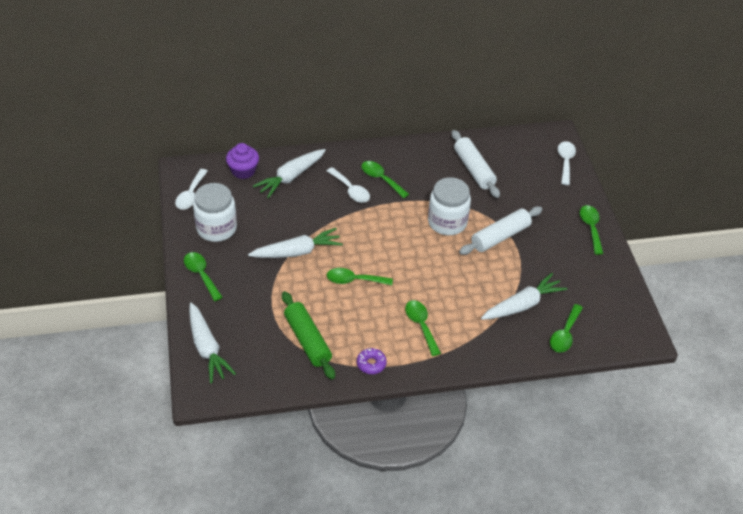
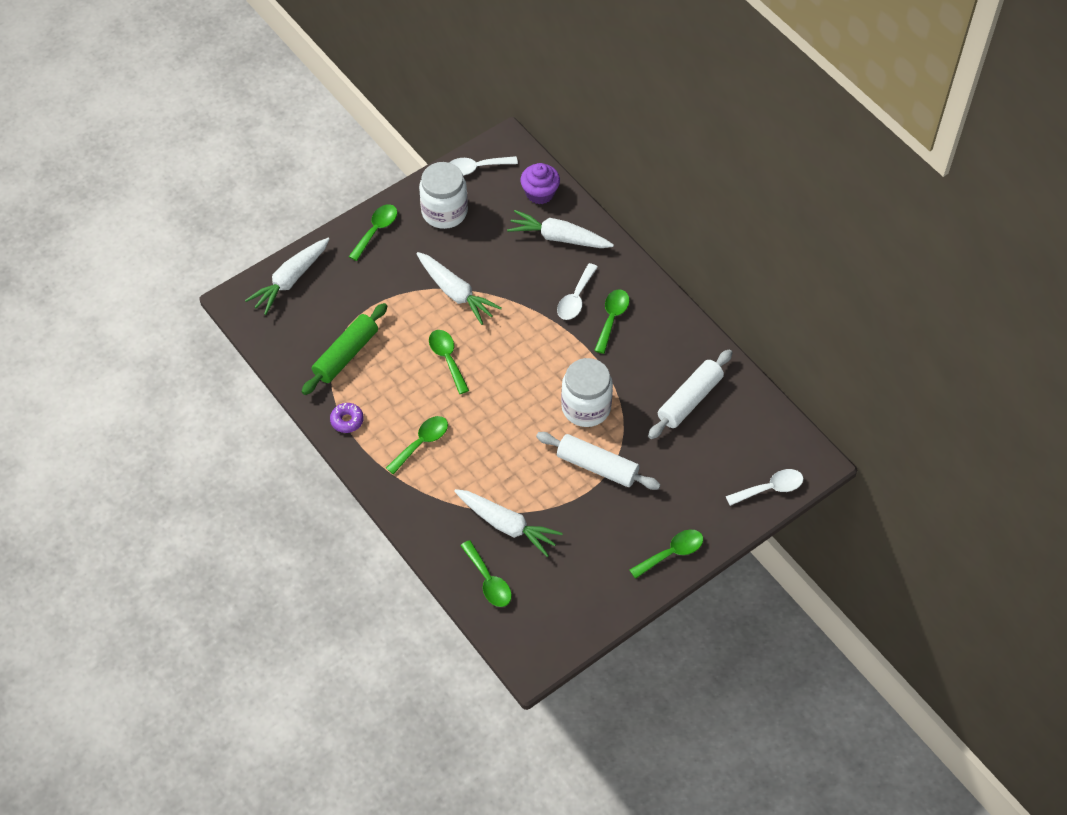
camera: 65 degrees right, 10 degrees up
green spoon [550,304,583,353] -> green spoon turned 120 degrees counterclockwise [460,540,512,607]

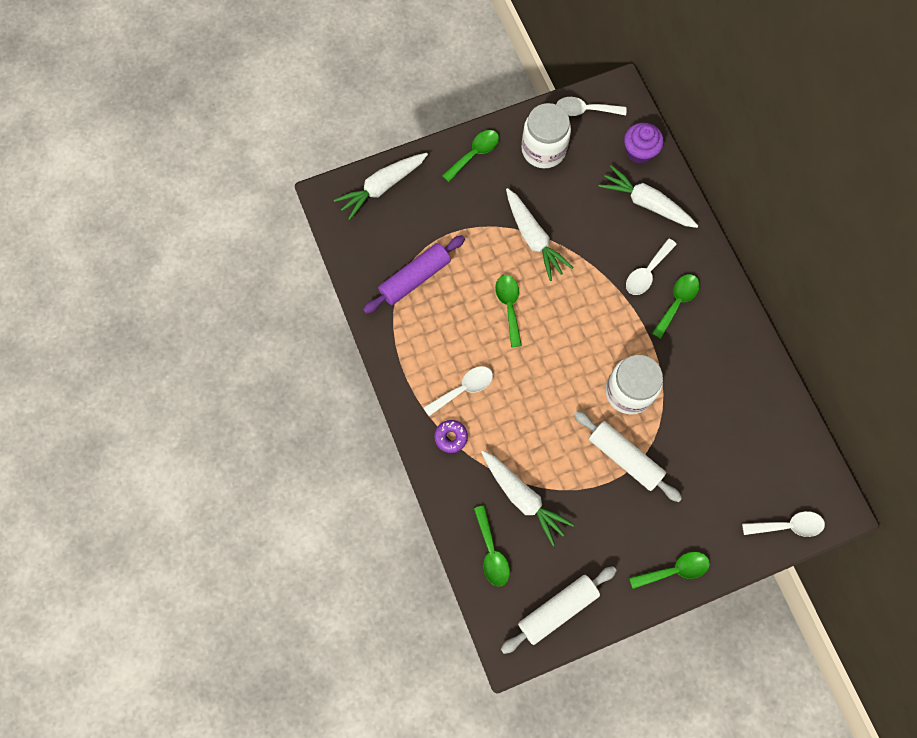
camera: 15 degrees right, 15 degrees up
green rolling pin [301,303,387,395] -> purple rolling pin [363,235,465,314]
purple donut [330,403,364,433] -> purple donut moved to [434,420,468,453]
green spoon [386,416,448,475] -> white spoon [423,366,493,416]
white rolling pin [648,349,733,439] -> white rolling pin moved to [501,566,617,654]

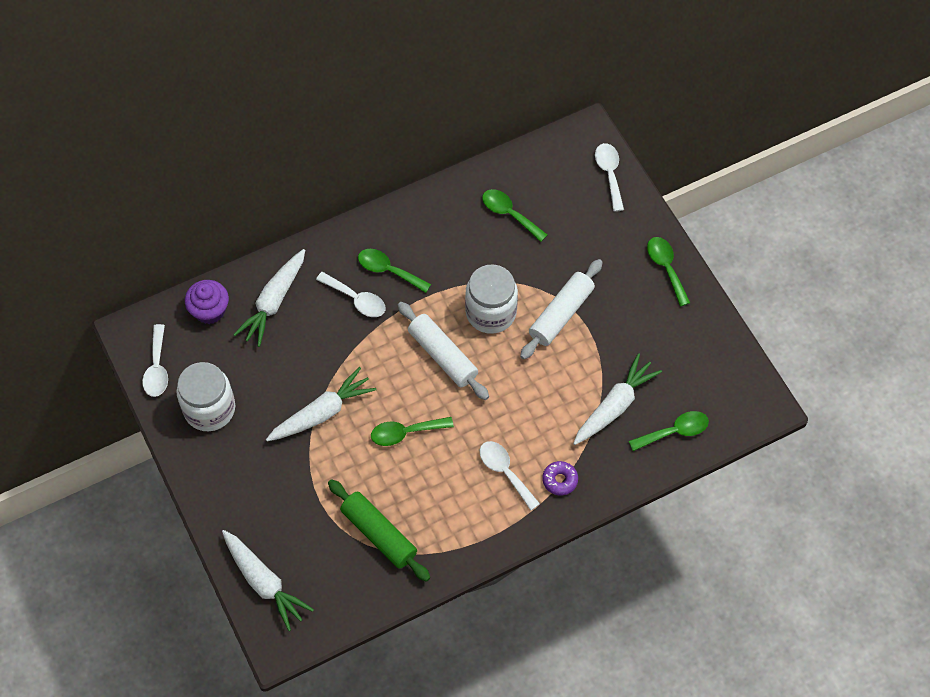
camera: 95 degrees left, 10 degrees down
purple rolling pin [363,235,465,314] -> green rolling pin [328,479,431,582]
green spoon [442,130,499,182] -> green spoon moved to [482,189,547,242]
white rolling pin [501,566,617,654] -> white rolling pin moved to [398,302,489,400]

